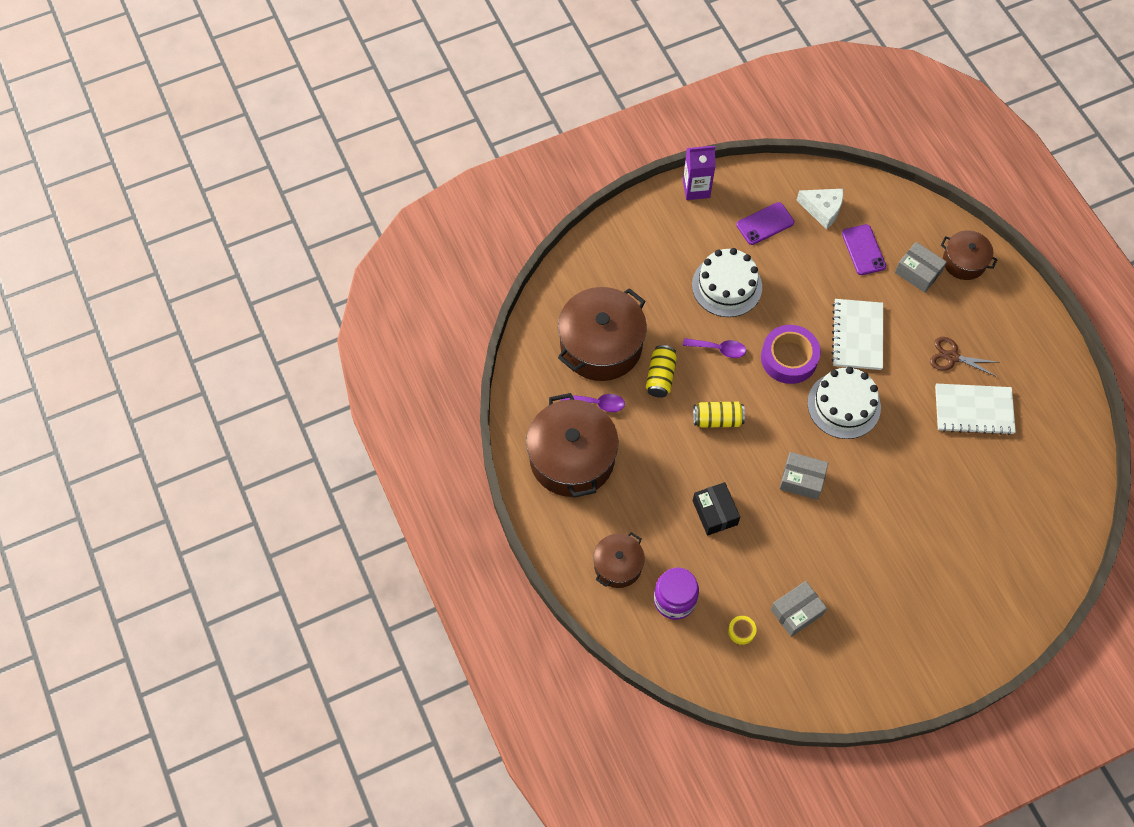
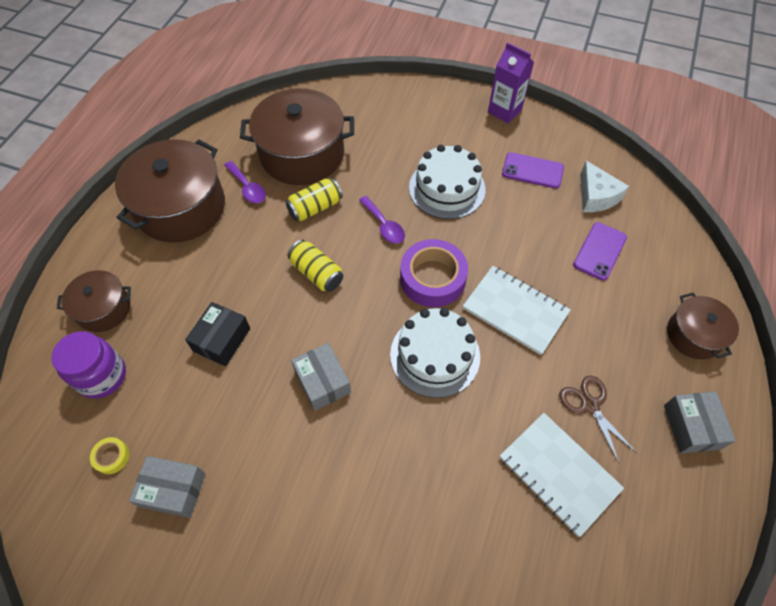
camera: 45 degrees right, 5 degrees down
white notebook [831,299,883,370] -> white notebook turned 75 degrees clockwise [463,266,571,355]
grey box [895,242,947,293] -> grey box moved to [664,392,736,453]

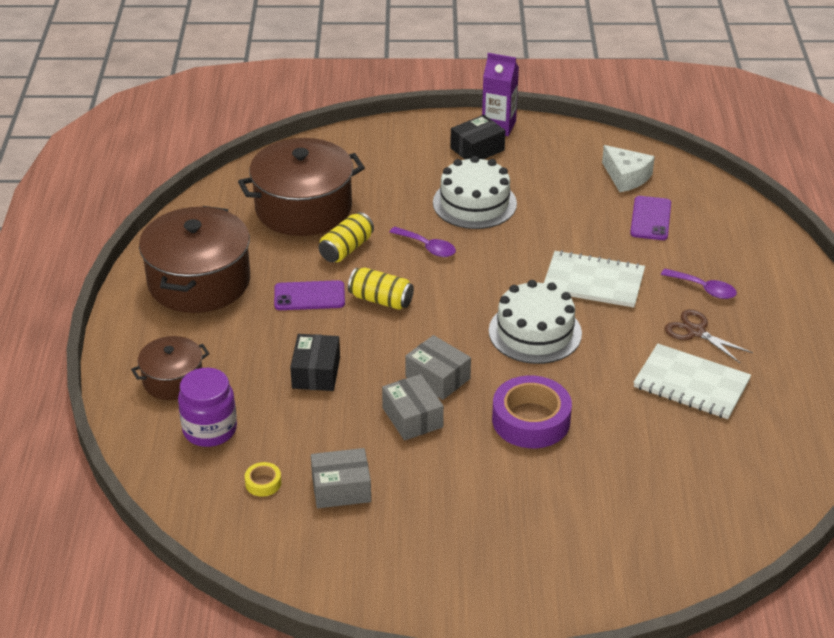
camera: 20 degrees left, 20 degrees down
purple spoon [224,161,266,203] -> purple spoon moved to [661,268,737,299]
purple tape [400,239,468,307] -> purple tape moved to [492,375,572,448]
purple phone [502,152,564,189] -> purple phone moved to [274,280,345,310]
grey box [664,392,736,453] -> grey box moved to [382,374,444,440]
brown pot [667,293,739,359] -> none
none -> black box [450,115,505,159]

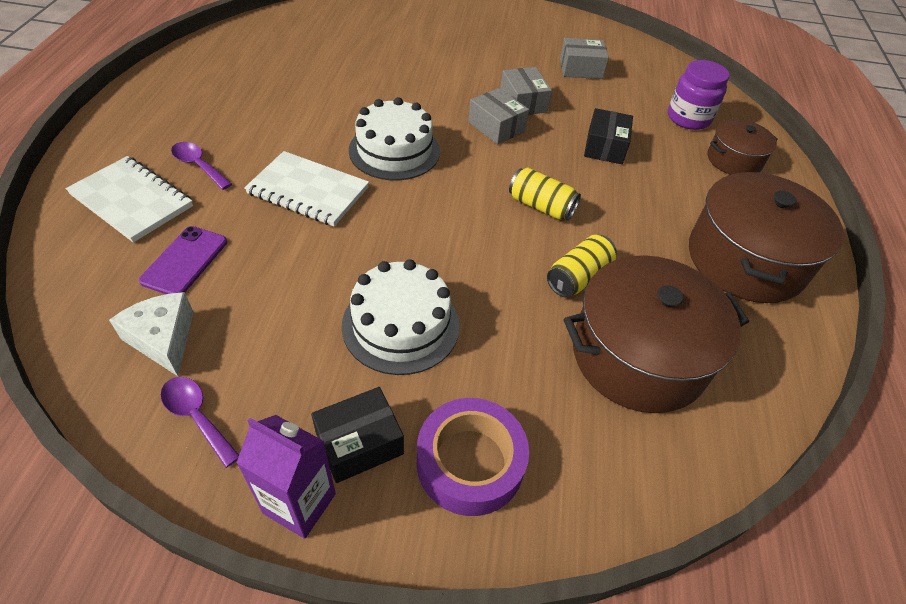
camera: 175 degrees left, 10 degrees up
yellow tape [245,462,281,497] -> none
purple phone [274,280,345,310] -> none
purple spoon [390,227,456,257] -> purple spoon moved to [161,377,239,468]
purple tape [492,375,572,448] -> purple tape moved to [417,398,529,516]
white notebook [633,344,751,419] -> white notebook moved to [65,156,193,243]
brown scissors [665,309,753,363] -> none

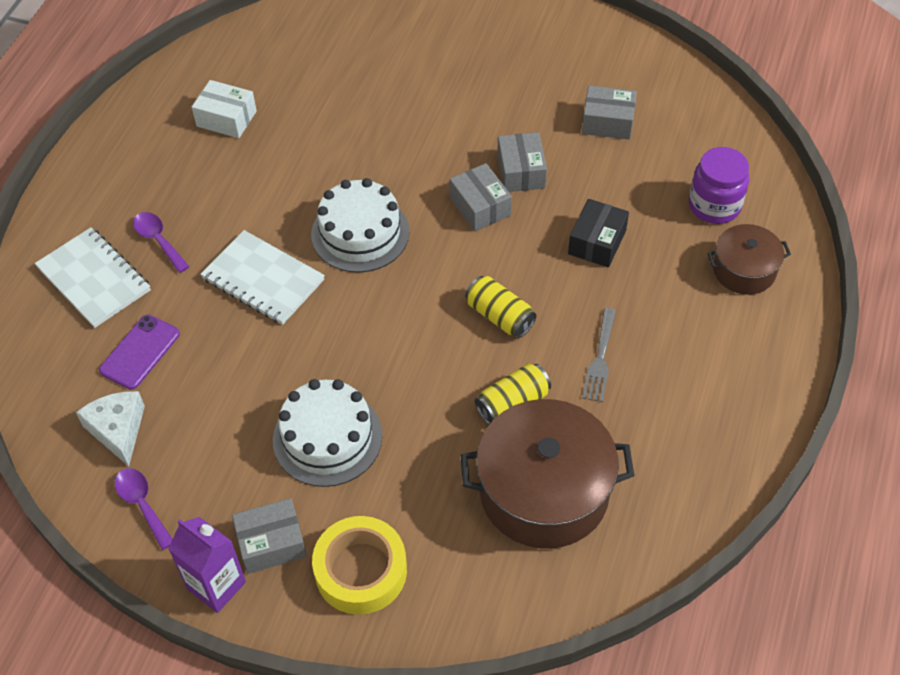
camera: 15 degrees right, 5 degrees up
black box [311,387,404,483] -> grey box [232,498,307,574]
purple tape [417,398,529,516] -> yellow tape [312,516,407,615]
brown pot [689,172,844,303] -> none
none -> white box [192,80,257,138]
none -> grey fork [582,308,616,402]

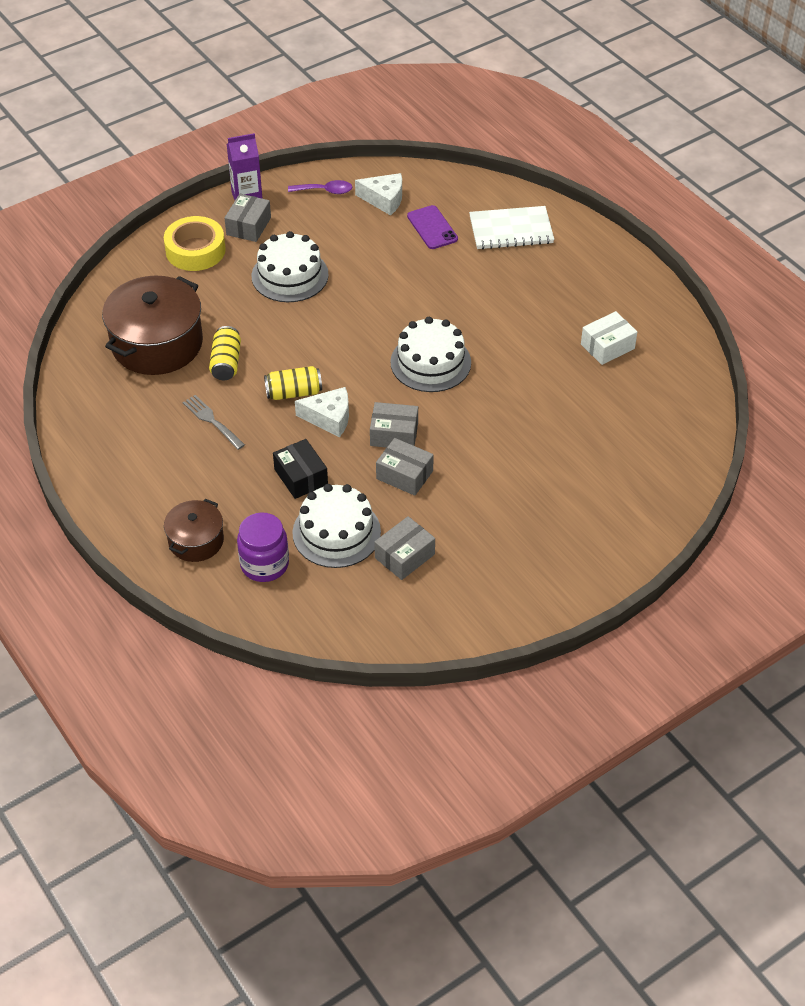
camera: 125 degrees right, 5 degrees down
purple spoon [133,212,190,273] -> none
white notebook [200,230,325,325] -> none
none -> white cake [292,484,381,568]
none -> white cheese [295,387,349,437]

